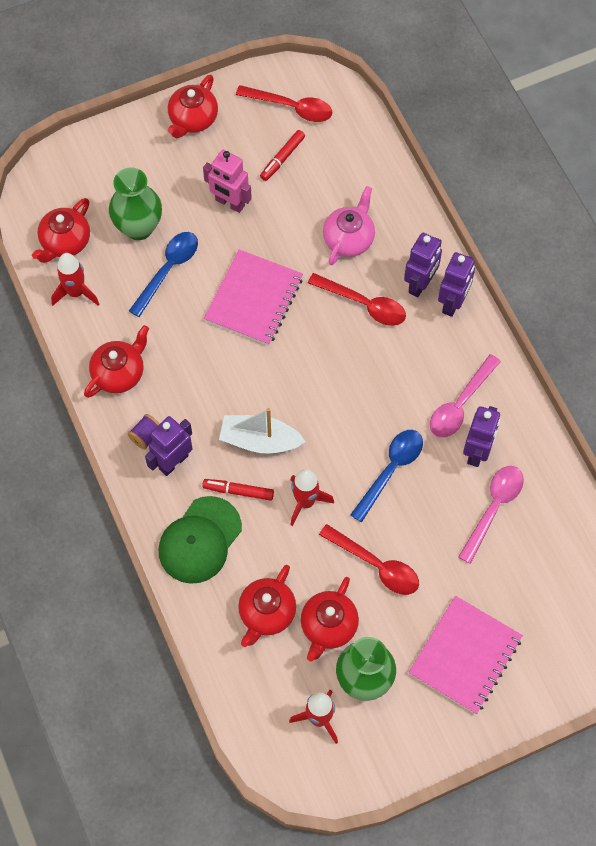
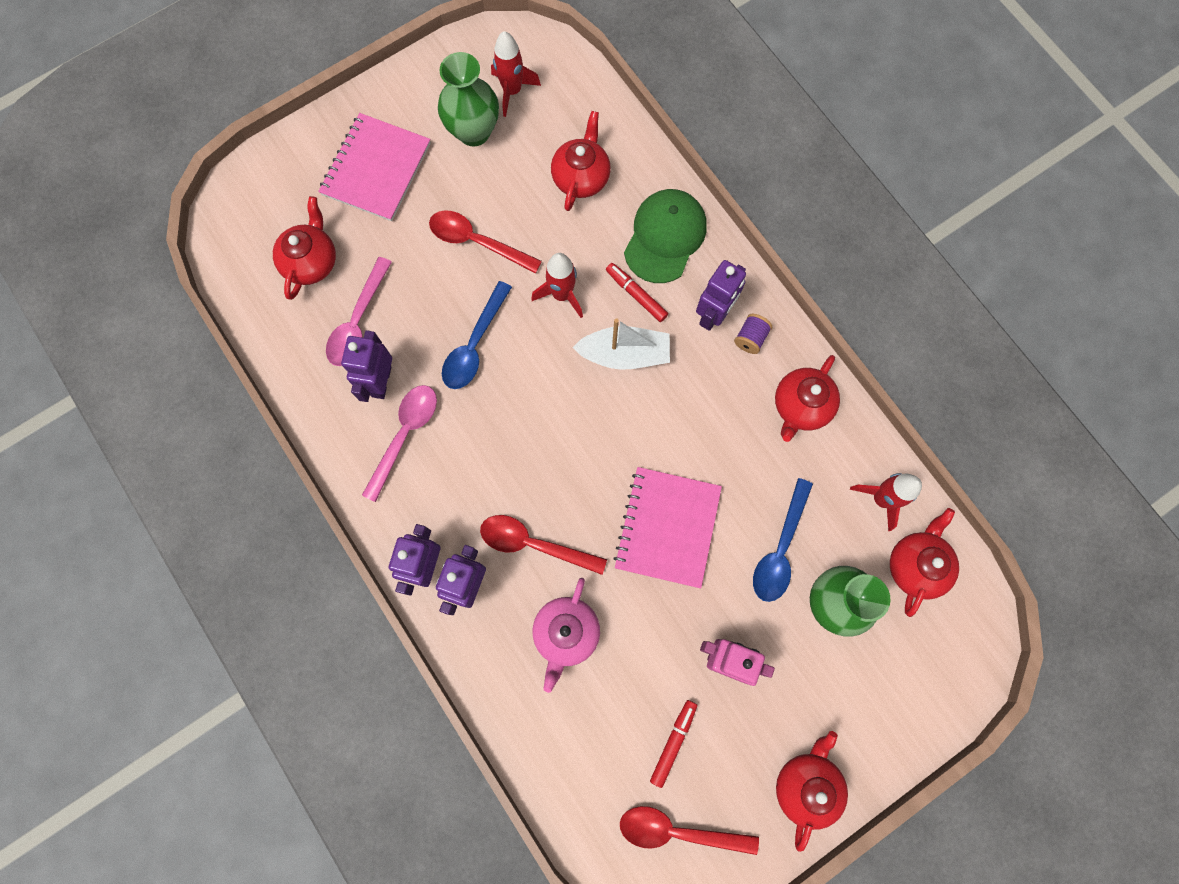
camera: 170 degrees right, 10 degrees up
red marker [202,479,274,501] -> red marker turned 135 degrees counterclockwise [606,263,668,322]
red teapot [301,577,359,662] -> red teapot moved to [273,196,336,300]

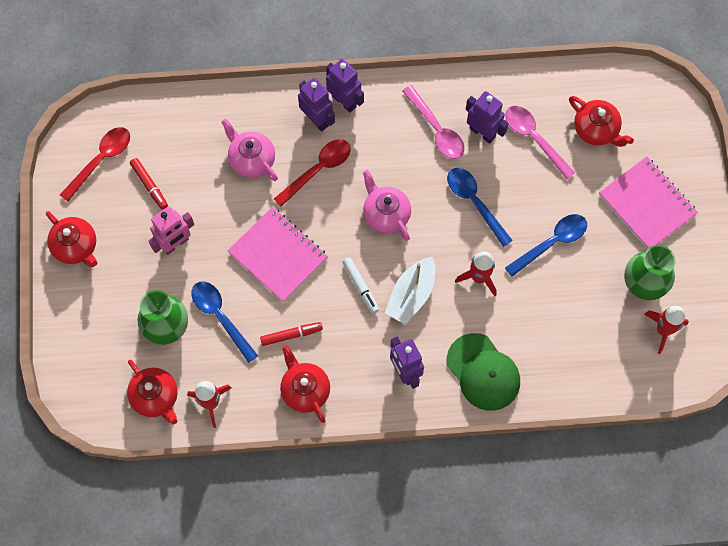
camera: 120 degrees right, 5 degrees down
red spoon [429,210,542,274] -> blue spoon [505,214,587,277]
red teapot [551,111,611,211] -> none
red marker [606,263,668,322] -> red marker moved to [260,322,323,346]
purple spool [734,314,772,354] -> none
none -> white marker [342,257,379,313]
none -> pink teapot [363,170,411,241]

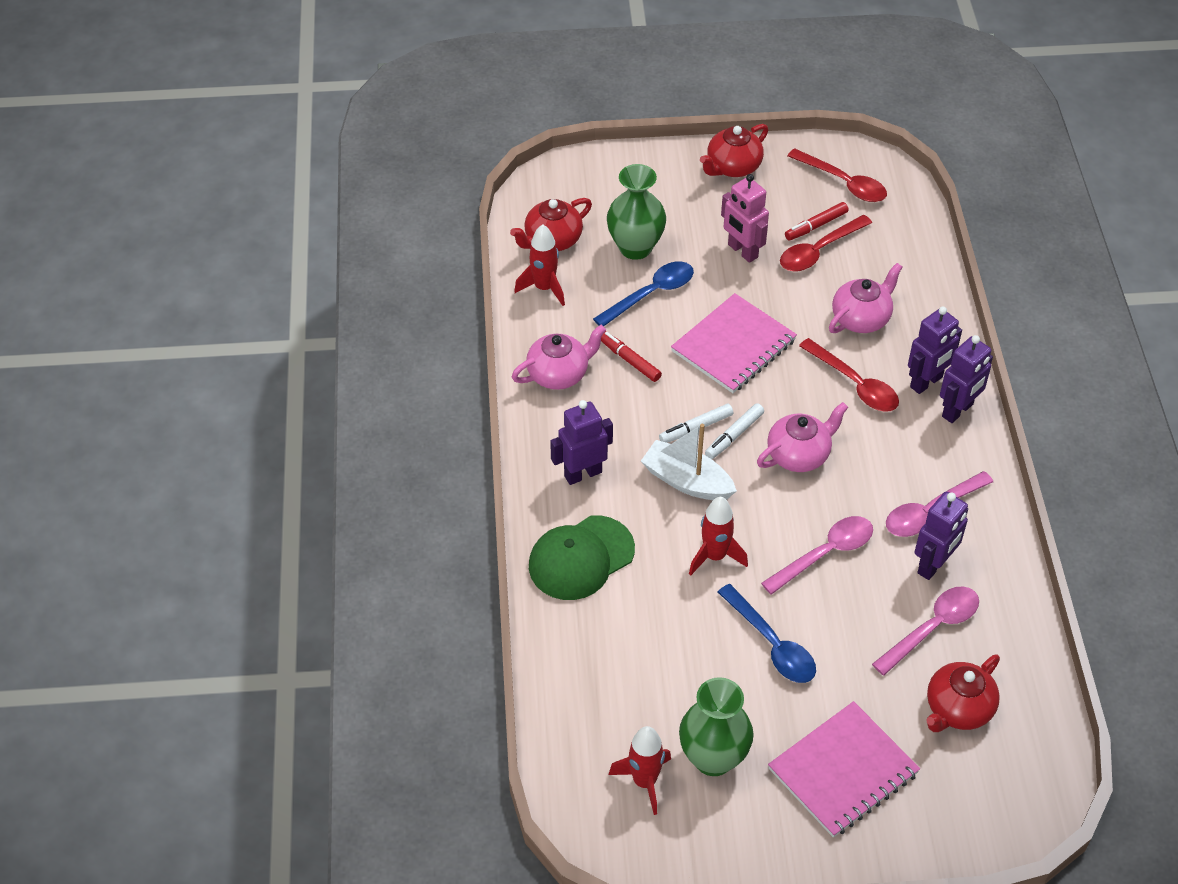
camera: 90 degrees right, 20 degrees down
red marker [260,322,323,346] -> red marker turned 150 degrees clockwise [601,331,662,382]
red teapot [280,345,330,423] -> pink teapot [512,325,606,390]
blue spoon [447,168,513,247] -> pink spoon [761,516,873,595]
none -> white marker [705,403,764,459]
none -> red spoon [780,215,872,272]

